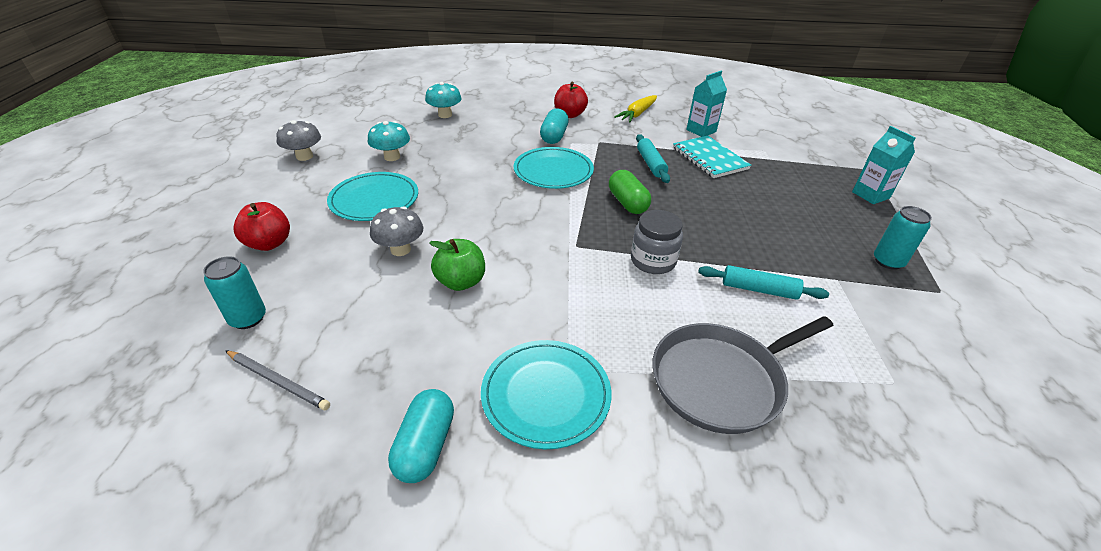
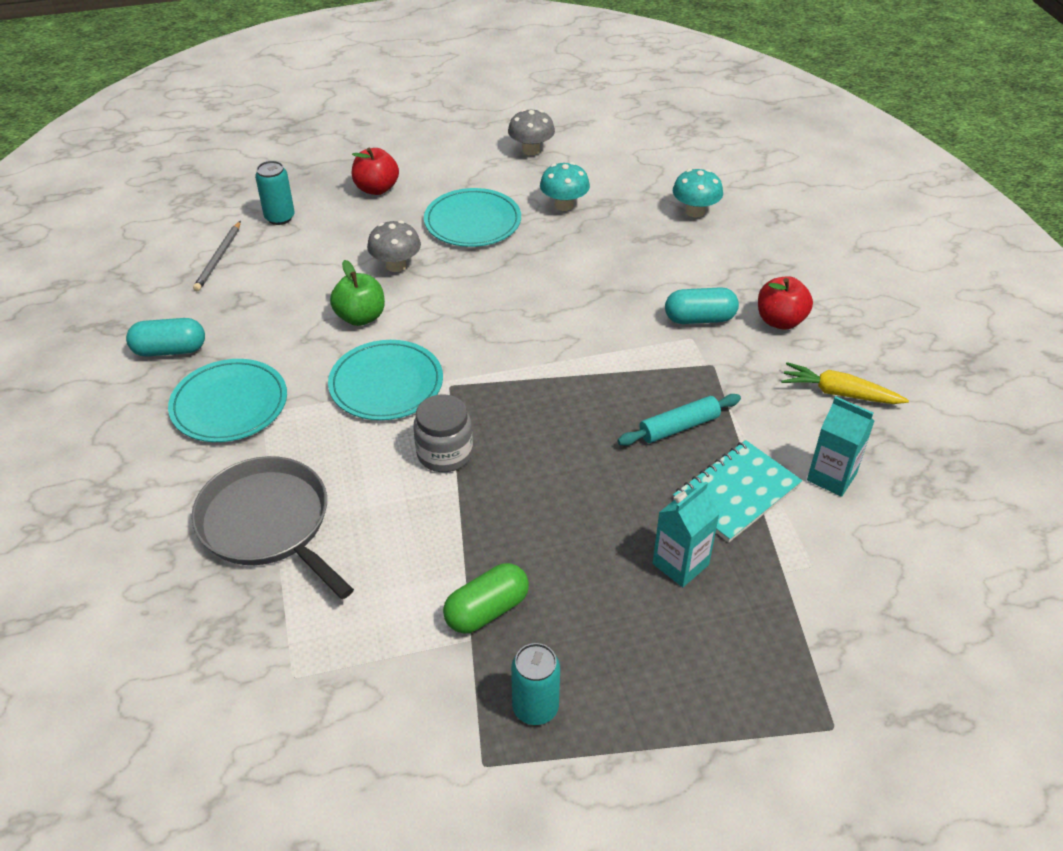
camera: 75 degrees right, 5 degrees up
turquoise plate [514,147,594,189] -> turquoise plate moved to [328,340,443,420]
green capsule [609,170,651,214] -> green capsule moved to [443,563,529,634]
turquoise rolling pin [698,265,829,300] -> none
turquoise carton [852,126,916,204] -> turquoise carton moved to [652,481,720,587]

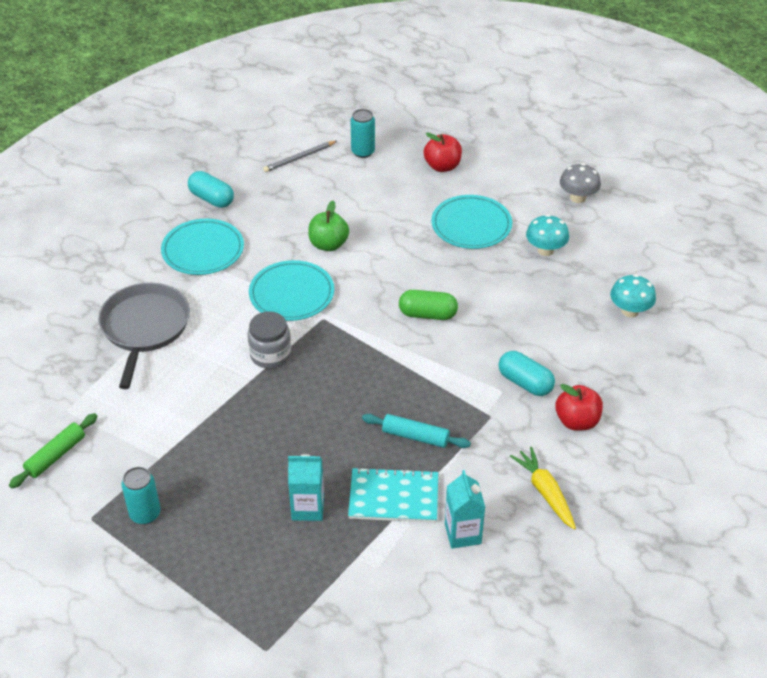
camera: 45 degrees right, 0 degrees up
grey mushroom [367,220,421,272] -> none
green capsule [443,563,529,634] -> green capsule moved to [399,290,458,320]
none -> green rolling pin [9,413,98,488]

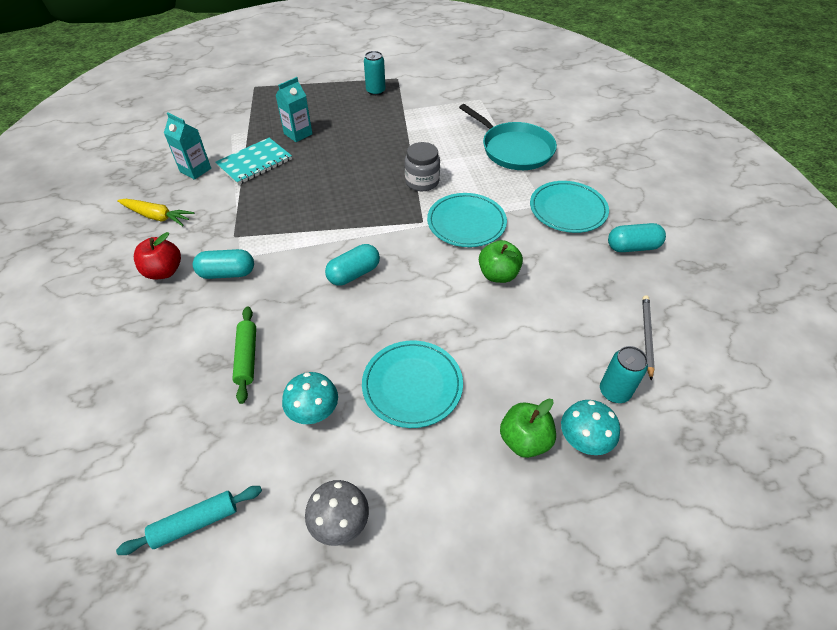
camera: 135 degrees right, 5 degrees up
green rolling pin [9,413,98,488] -> green rolling pin moved to [232,306,256,404]
grey pan [98,283,190,389] -> turquoise pan [459,104,557,170]
turquoise rolling pin [362,414,471,448] -> turquoise rolling pin moved to [116,486,262,555]
green capsule [399,290,458,320] -> turquoise capsule [325,244,380,286]
red apple [424,132,462,172] -> green apple [500,399,556,458]
turquoise mushroom [610,274,656,318] -> turquoise mushroom moved to [561,400,620,455]

